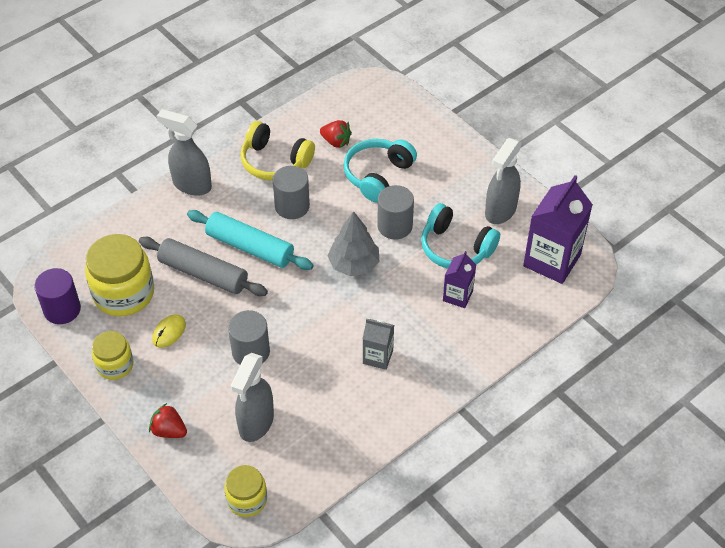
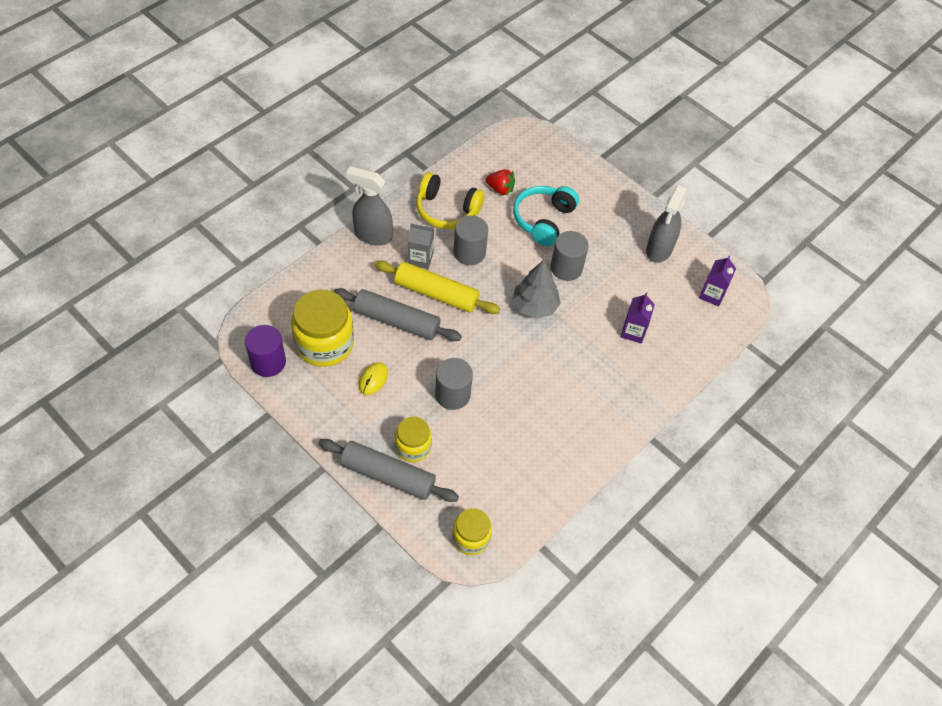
camera: 10 degrees left, 5 degrees up
yellow jar [92,331,133,380] -> yellow jar moved to [395,417,432,462]
red strawberry [149,403,187,438] -> grey rolling pin [318,439,459,502]
turquoise rolling pin [187,210,314,270] -> yellow rolling pin [375,260,500,314]
grey spray bottle [231,353,274,442] -> none
grey carton [363,319,394,370] -> grey carton moved to [408,223,434,269]
turquoise headphones [421,203,500,269] -> none
purple carton [523,175,593,284] -> purple carton [699,255,736,306], size x0.54

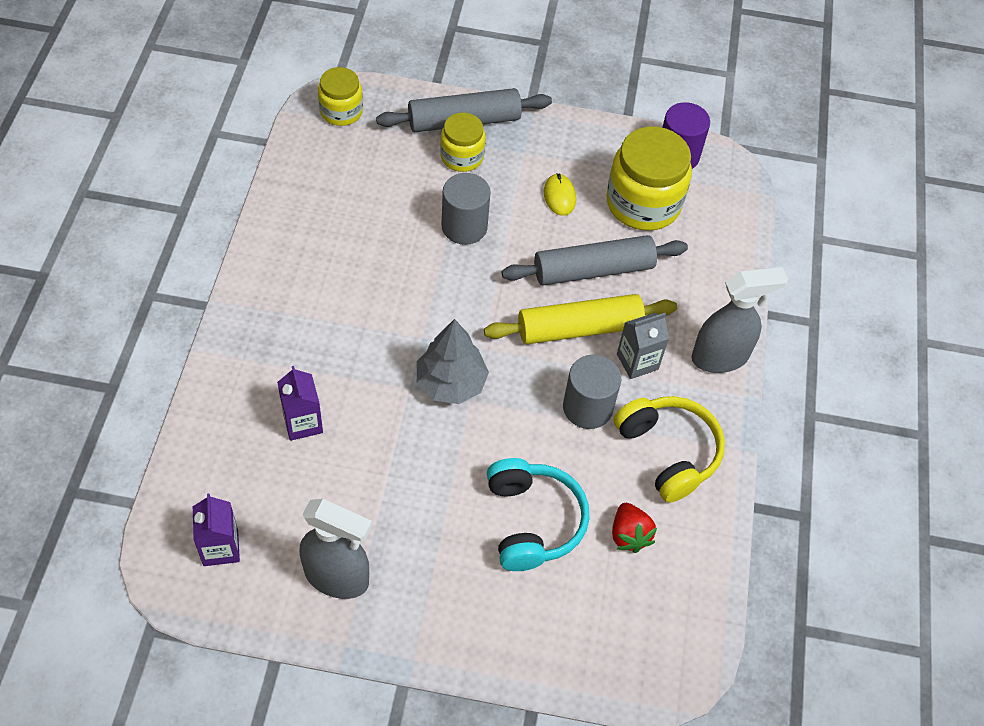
camera: 145 degrees right, 0 degrees up
yellow headphones [416,172,485,229] -> yellow headphones turned 75 degrees clockwise [614,396,725,503]
red strawberry [486,169,515,196] -> red strawberry turned 90 degrees counterclockwise [612,503,657,553]
grey cylinder [551,231,588,281] -> none
grey spray bottle [646,185,688,263] -> grey spray bottle turned 120 degrees clockwise [300,499,372,599]

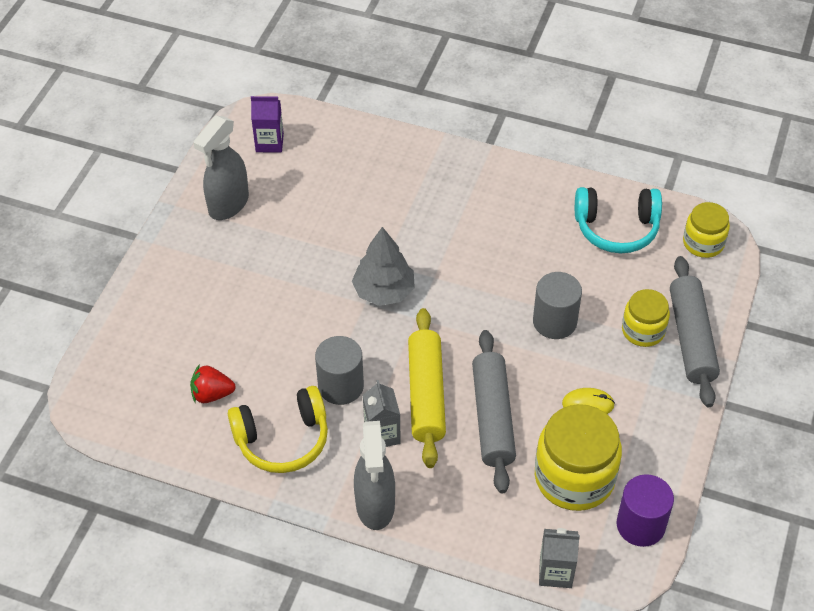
camera: 105 degrees right, 5 degrees down
purple carton [277,366,323,441] -> none
turquoise headphones [487,458,589,571] -> turquoise headphones moved to [575,187,662,253]
none -> grey carton [539,528,580,588]

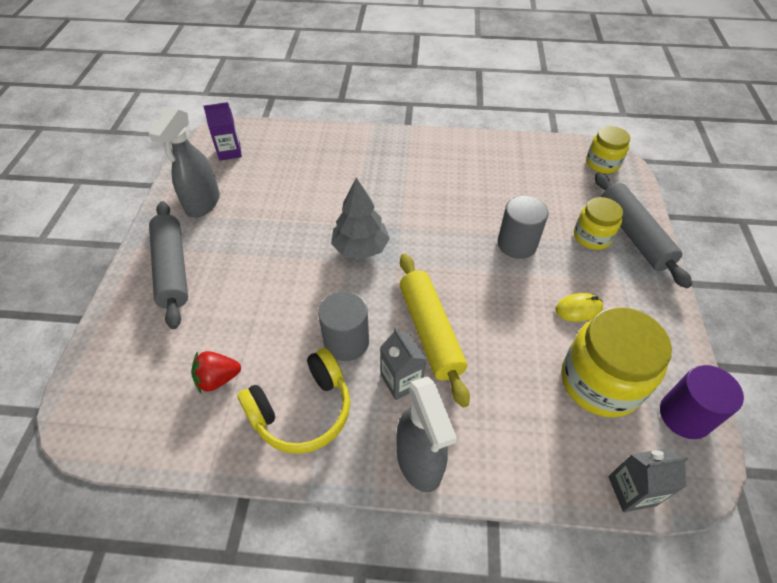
camera: 15 degrees left, 0 degrees up
grey rolling pin [472,330,516,494] -> grey rolling pin moved to [149,201,188,329]
turquoise headphones [575,187,662,253] -> none

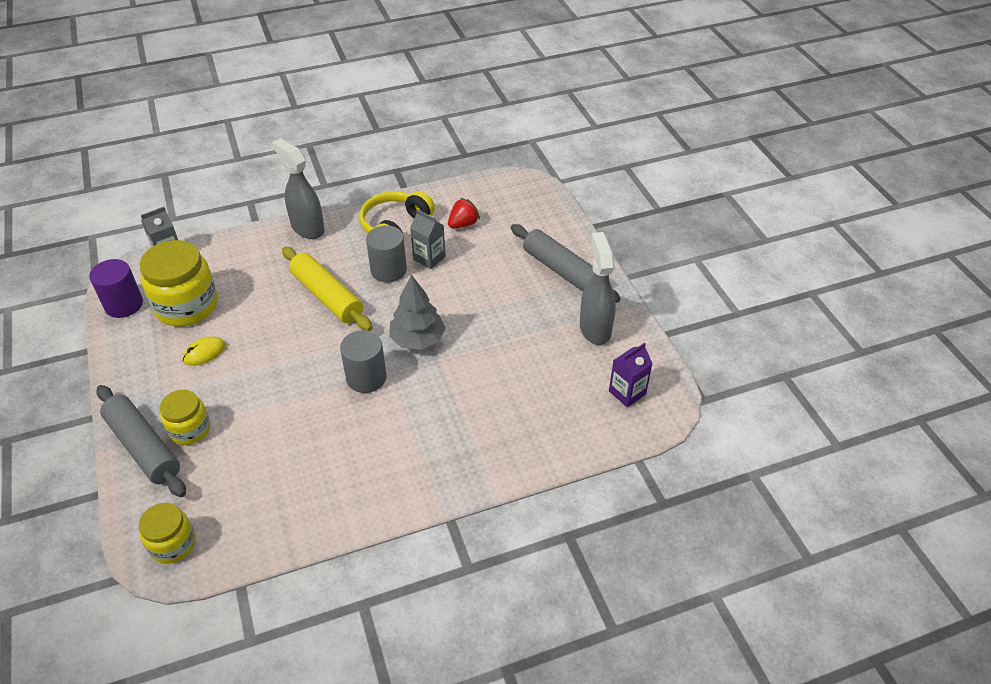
camera: 155 degrees right, 5 degrees down
grey carton [380,328,426,400] -> grey carton moved to [410,209,446,269]
grey cylinder [498,196,548,259] -> grey cylinder moved to [340,330,387,393]

